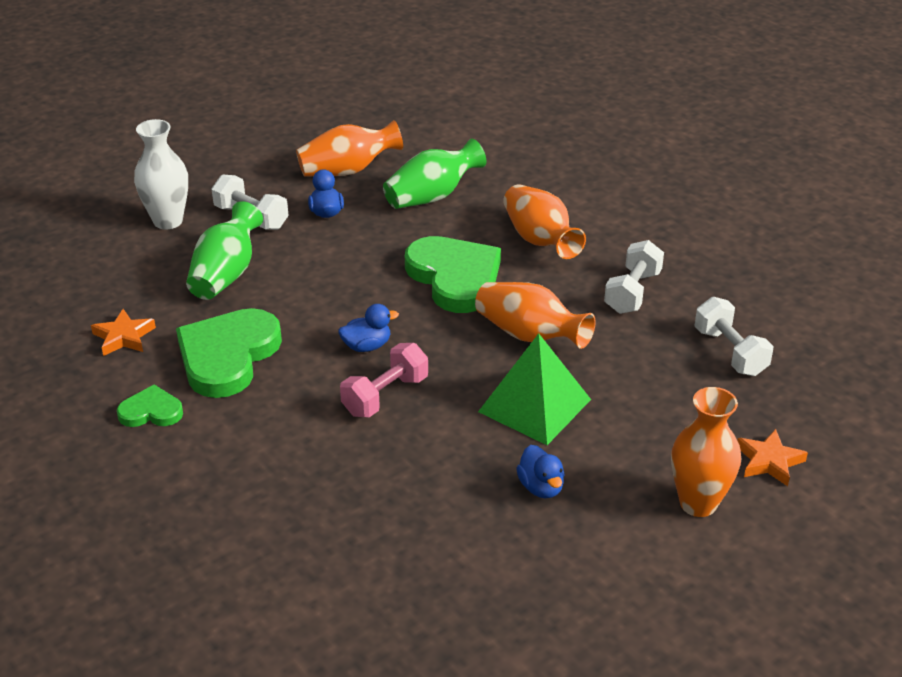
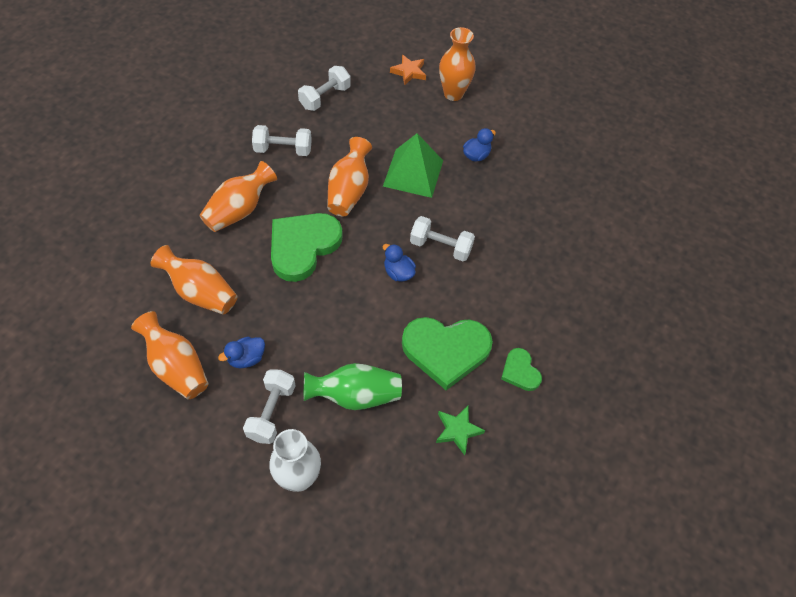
camera: 115 degrees left, 20 degrees up
orange star [91,309,156,356] -> green star [436,406,485,455]
pink dumbbell [340,343,428,417] -> white dumbbell [410,216,475,261]
green vase [383,139,487,209] -> orange vase [151,245,238,315]

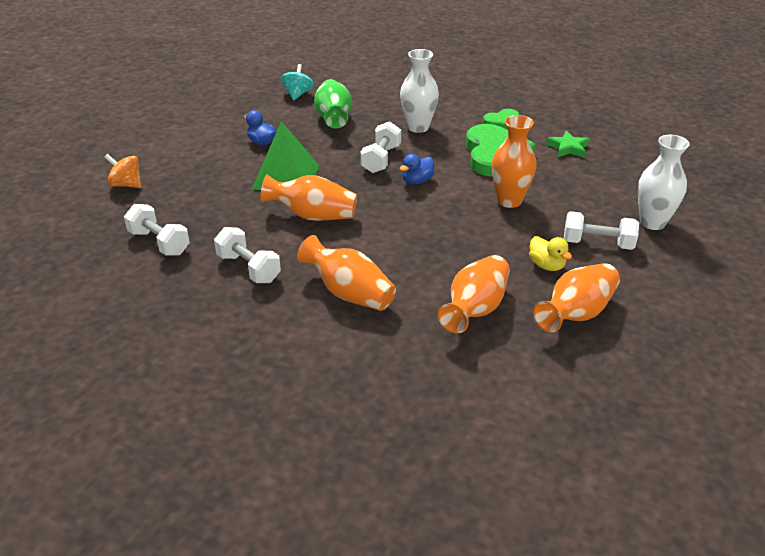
camera: 90 degrees left, 20 degrees down
blue duck [218,337,265,368] -> yellow duck [529,236,572,271]
white dumbbell [252,125,312,156] -> white dumbbell turned 45 degrees counterclockwise [214,227,281,283]
green heart [271,213,343,282] -> none
green vase [304,363,402,410] -> green vase moved to [314,79,352,128]
orange star [390,55,426,86] -> orange spinning top [105,154,142,188]
orange vase [439,27,476,101] -> orange vase moved to [491,115,537,208]
none -> turquoise spinning top [281,64,313,100]
none -> white vase [400,49,439,133]

